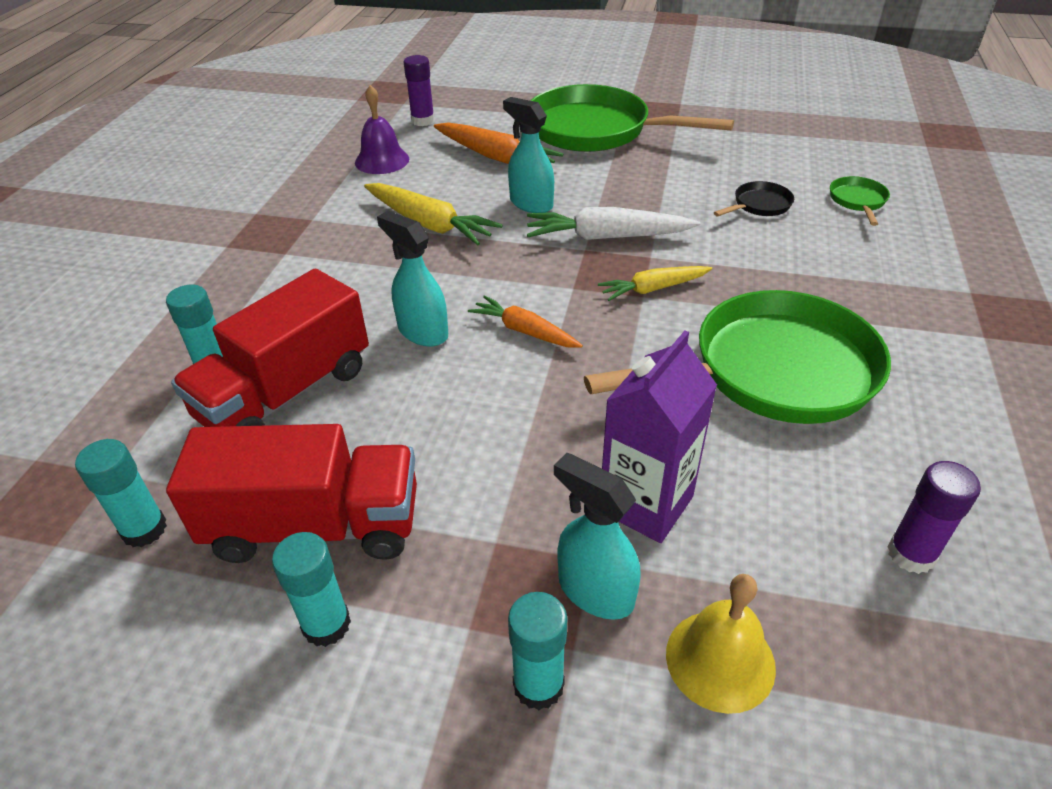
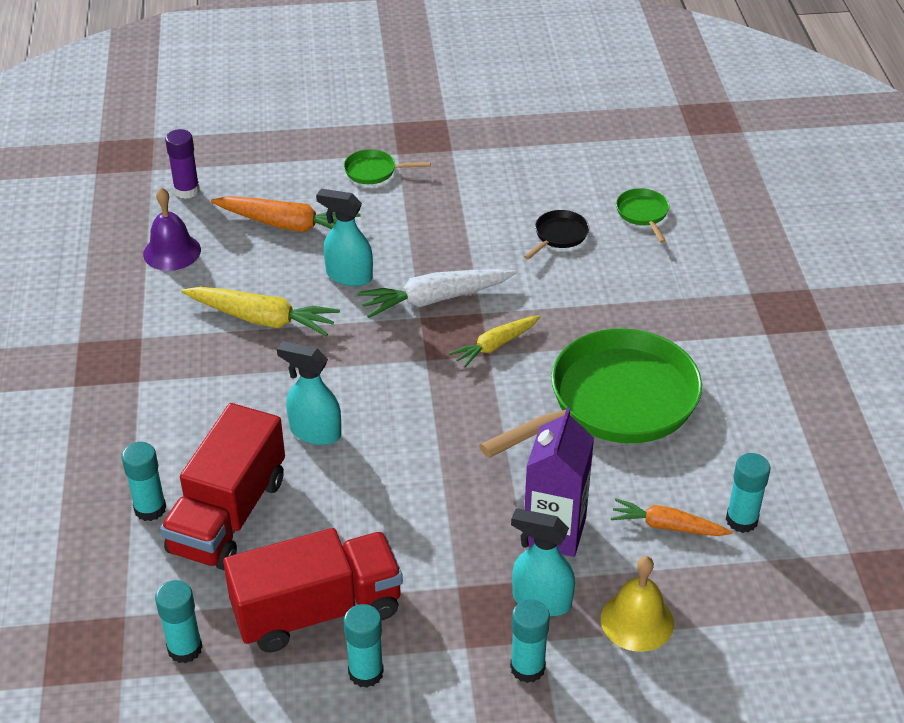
camera: 20 degrees left, 0 degrees up
orange carrot [468,295,583,348] -> orange carrot moved to [611,498,733,536]
green pan [530,84,734,152] -> green pan [344,149,430,184], size x0.41
purple glue stick [888,461,981,574] -> turquoise glue stick [726,453,771,533]

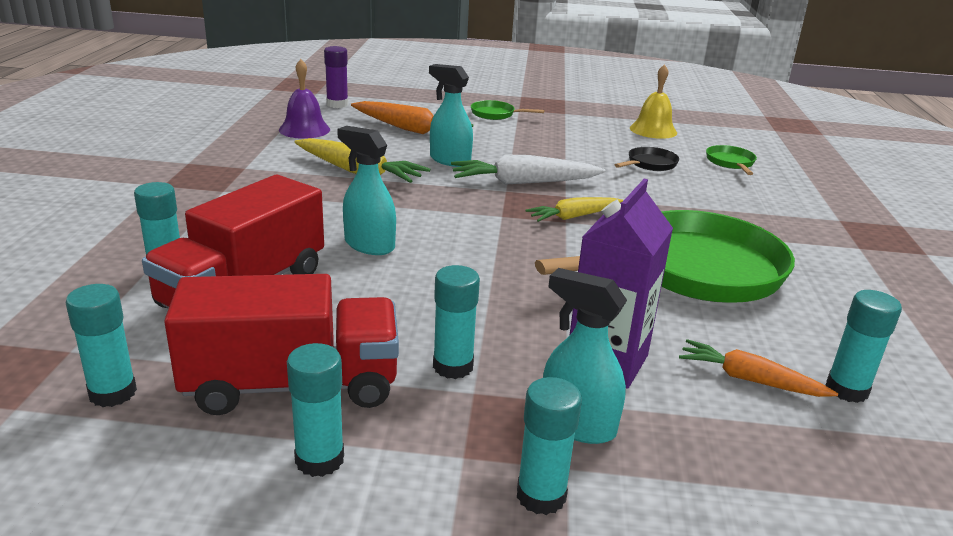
camera: 10 degrees right, 15 degrees down
yellow bell [601,556,674,652] -> yellow bell moved to [630,64,677,139]
none -> turquoise glue stick [433,265,480,379]

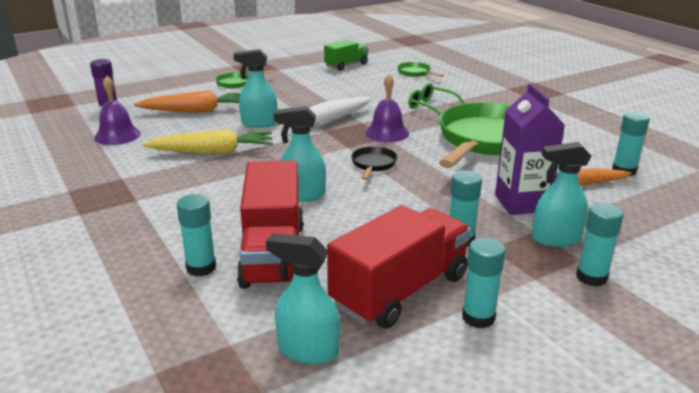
camera: 35 degrees left, 0 degrees up
turquoise glue stick [66,284,137,407] -> turquoise spray bottle [266,233,340,364]
yellow carrot [525,197,623,222] -> purple bell [365,74,409,142]
black pan [615,147,679,171] -> black pan moved to [351,146,397,180]
yellow bell [630,64,677,139] -> green truck [324,40,368,71]
none -> green glasses [408,83,466,115]

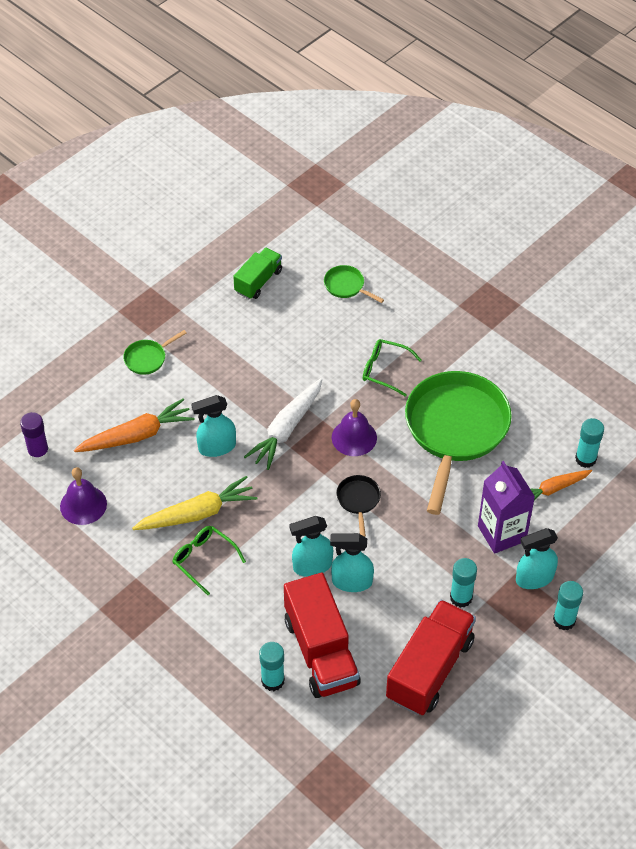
camera: 15 degrees left, 25 degrees up
turquoise spray bottle [266,233,340,364] -> turquoise spray bottle moved to [330,533,374,592]
turquoise glue stick [462,237,506,329] -> none
none -> green glasses [172,526,246,595]

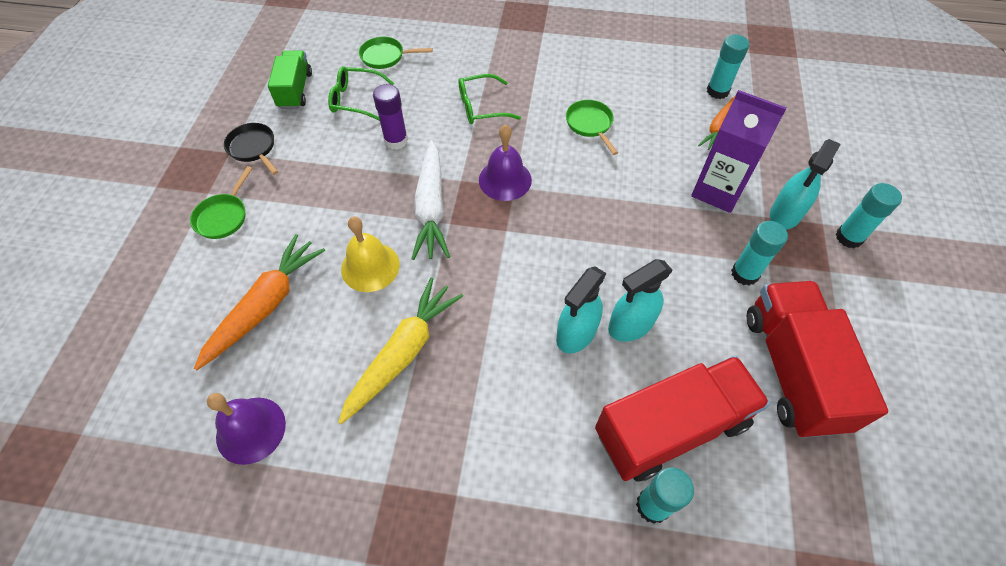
camera: 35 degrees left, 5 degrees up
purple glue stick [20,412,49,462] -> purple glue stick moved to [373,84,408,150]
green glasses [172,526,246,595] -> green glasses moved to [328,66,394,121]
turquoise spray bottle [191,395,236,457] -> yellow bell [341,217,400,292]
red truck [284,573,361,698] -> red truck turned 60 degrees counterclockwise [595,356,770,482]
black pan [336,475,381,537] -> black pan moved to [224,123,278,175]
green pan [405,371,512,515] -> green pan [566,100,618,155], size x0.41

